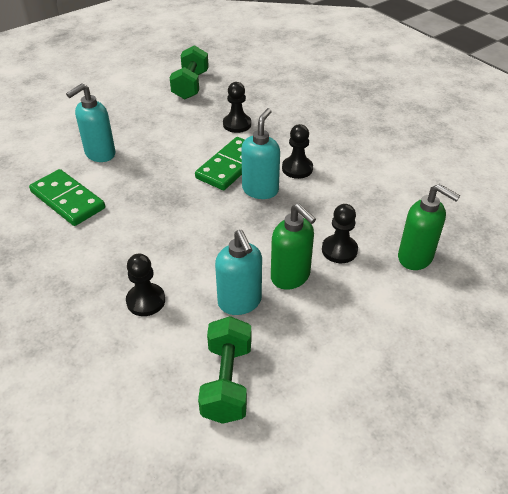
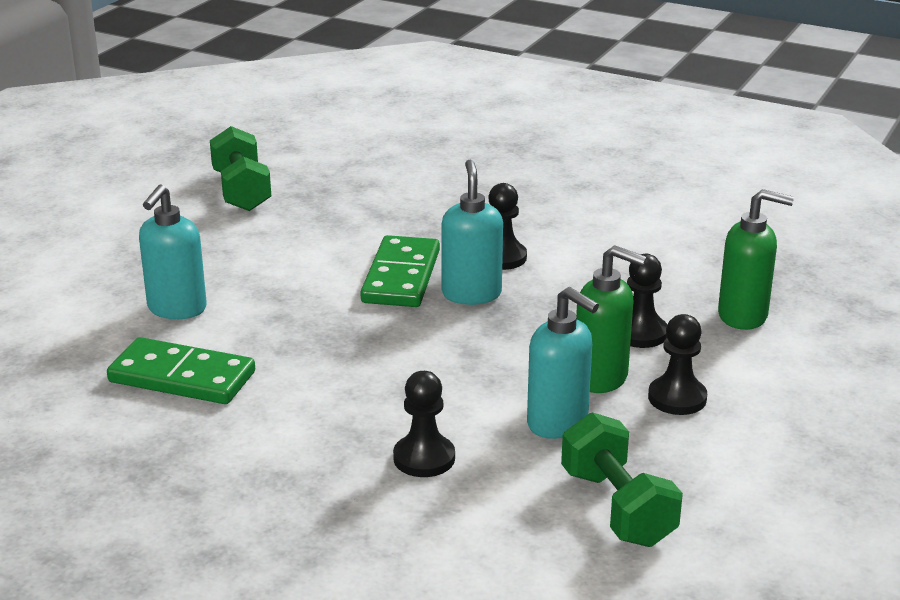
camera: 25 degrees left, 15 degrees down
black pawn [223,82,251,133] -> black pawn moved to [648,314,707,415]

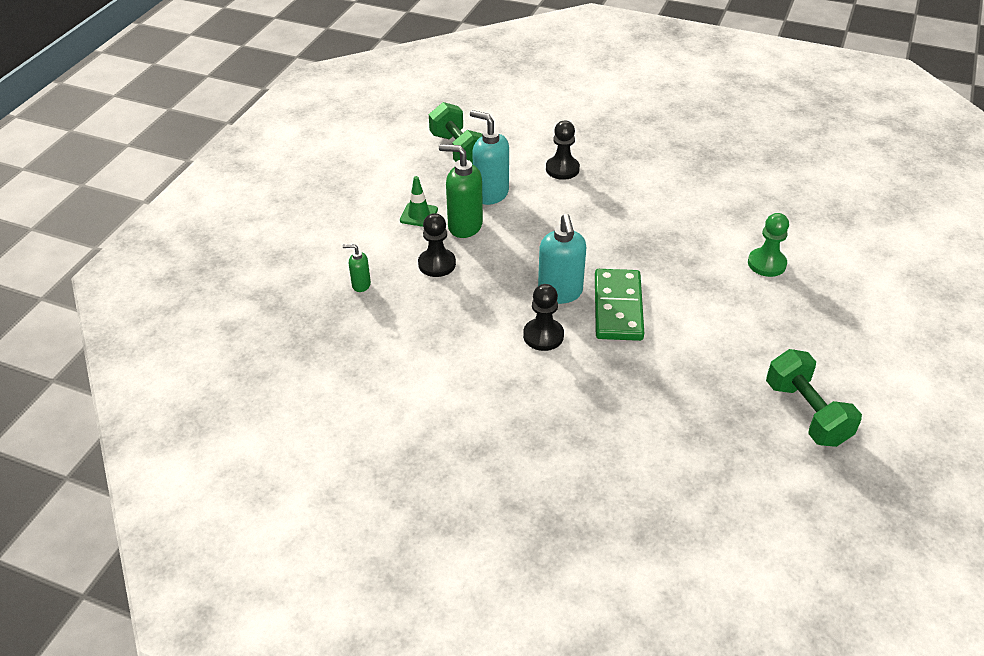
camera: 175 degrees right, 15 degrees up
green domino [107,337,255,404] -> none
turquoise soap dispenser [139,184,207,319] -> green pawn [748,213,789,277]
black pawn [648,314,707,415] -> green traffic cone [400,176,438,227]
green soap dispenser [718,189,794,330] -> green soap dispenser [343,244,371,292], size x0.52

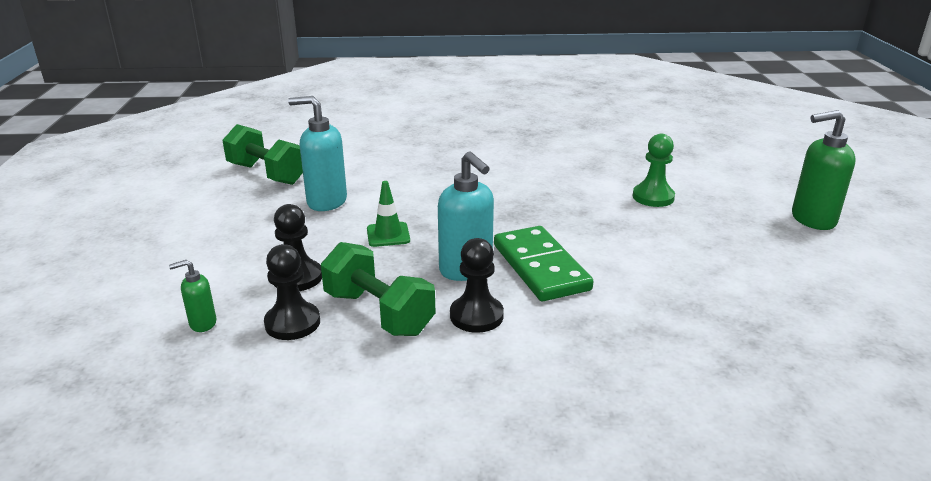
camera: 25 degrees left, 15 degrees down
green traffic cone [400,176,438,227] -> green traffic cone moved to [367,181,410,247]
green soap dispenser [439,144,483,238] -> green soap dispenser moved to [792,110,856,230]
black pawn [546,121,580,180] -> black pawn moved to [264,244,320,340]
green dumbbell [766,349,862,447] -> green dumbbell moved to [321,242,435,336]

